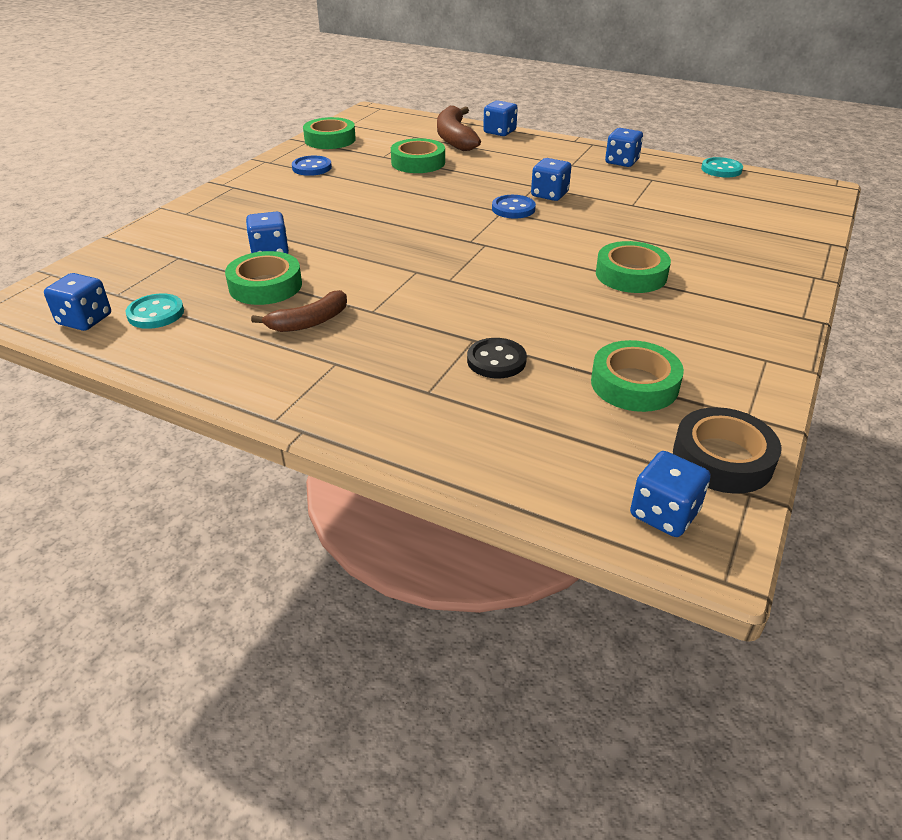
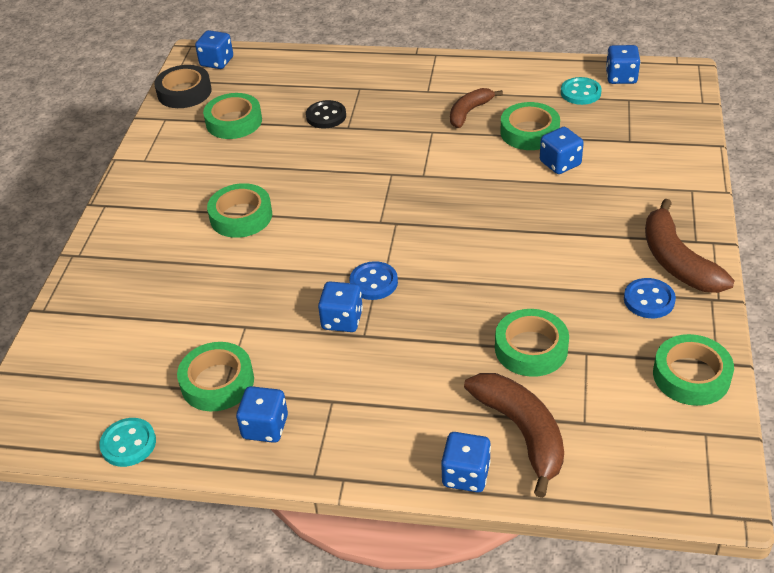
camera: 165 degrees right, 5 degrees up
none -> green tape [177,342,254,411]
none -> brown banana [645,199,734,293]

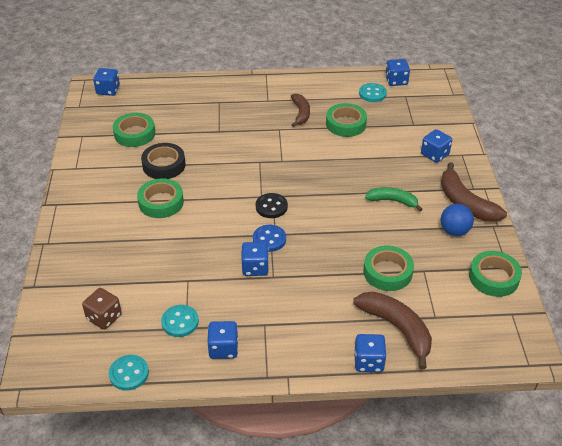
camera: 15 degrees left, 0 degrees up
black tape [154,65,212,108] -> black tape moved to [141,143,185,179]
green tape [177,342,254,411] -> turquoise button [161,305,199,337]
black button [306,100,346,129] -> black button moved to [256,193,288,218]
brown banana [450,88,503,128] -> brown banana turned 150 degrees clockwise [290,93,310,127]
blue dice [540,127,584,174] -> blue dice moved to [421,129,452,163]
blue button [624,278,676,318] -> blue ball [441,204,474,236]
none -> brown dice [82,288,122,330]
none -> green banana [365,187,423,211]

